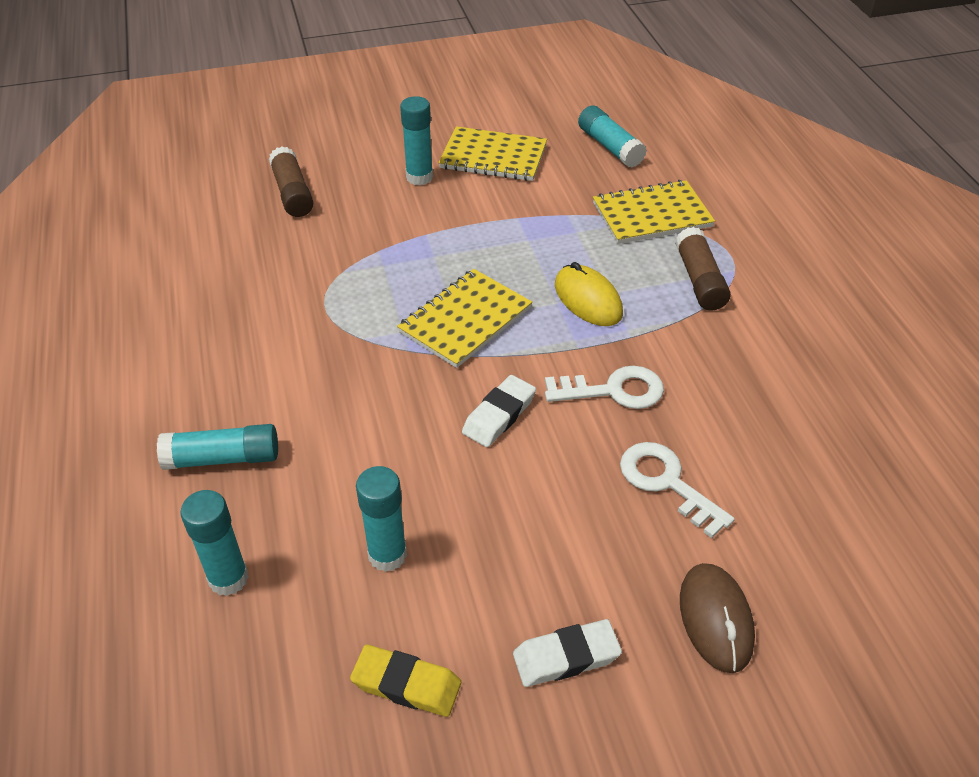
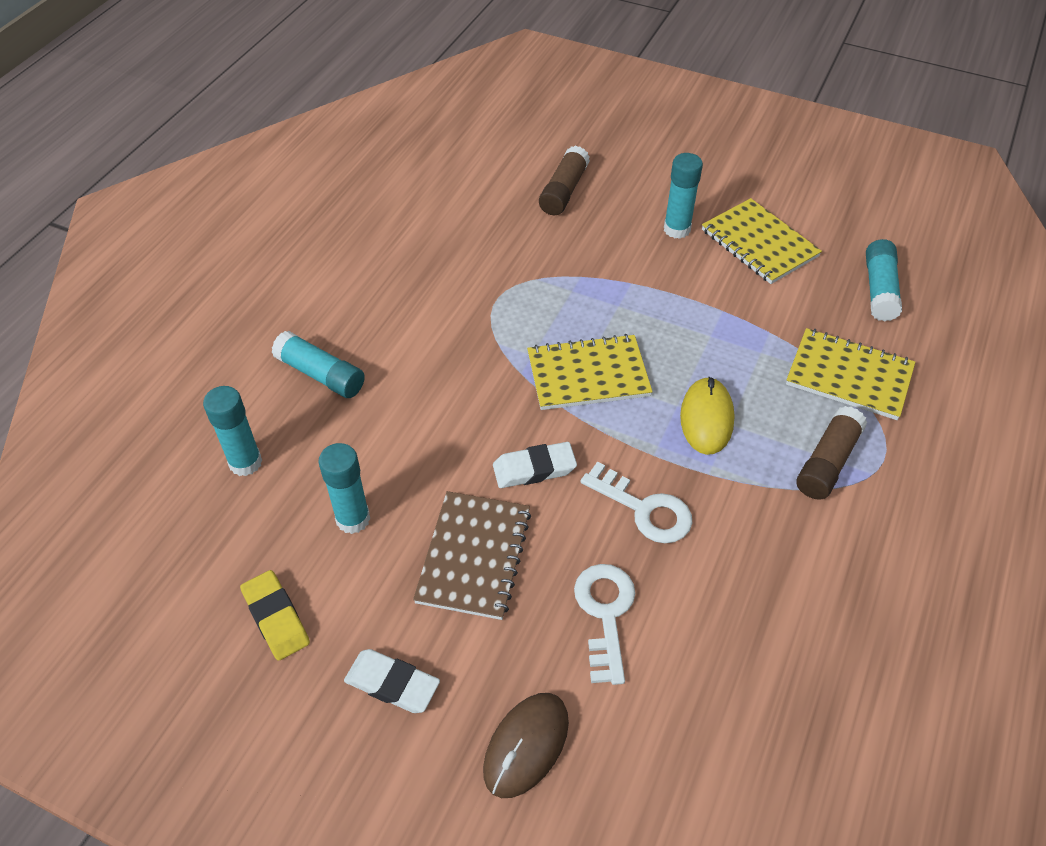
camera: 40 degrees right, 5 degrees up
none -> brown notebook [413,491,531,620]

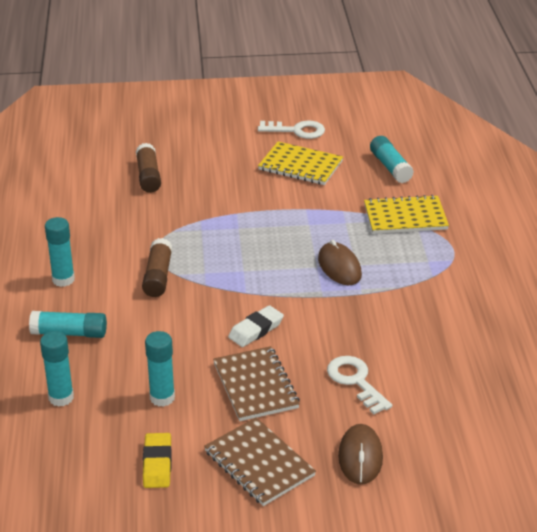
camera: 30 degrees left, 15 degrees down
yellow eraser [240,570,310,661] -> yellow eraser turned 60 degrees clockwise [143,433,172,488]
white eraser [344,649,440,713] -> brown notebook [204,417,316,506]
yellow notebook [527,334,653,410] -> none
white key [581,462,692,543] -> white key moved to [258,121,325,139]
turquoise glue stick [664,153,703,239] -> turquoise glue stick moved to [45,217,75,287]
yellow mouse [680,377,735,455] -> brown mouse [318,240,362,285]
brown glue stick [797,406,867,500] -> brown glue stick moved to [142,238,173,297]

